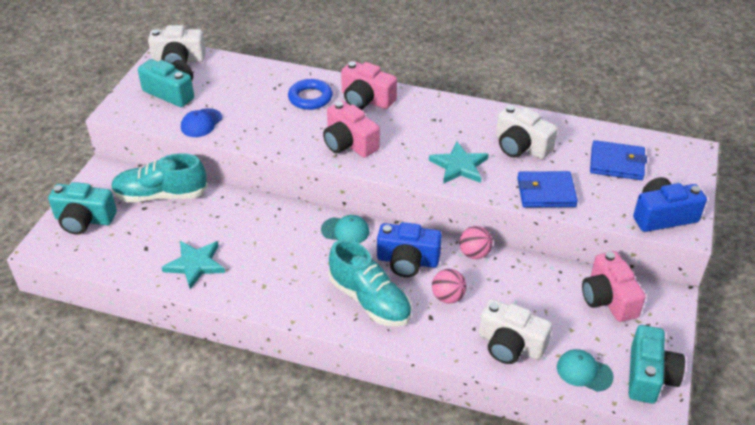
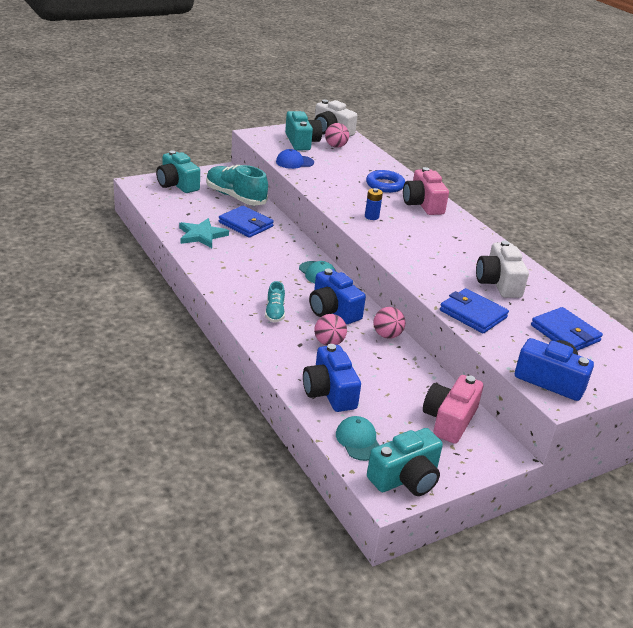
camera: 40 degrees right, 10 degrees down
pink camera [323,101,380,158] -> blue battery [365,188,383,220]
turquoise shoe [328,239,412,327] -> turquoise shoe [265,281,285,322], size x0.52
turquoise star [429,141,489,184] -> none
white camera [479,299,552,364] -> blue camera [303,344,361,412]
none -> blue wallet [219,206,274,238]
none -> pink ball [325,123,349,148]

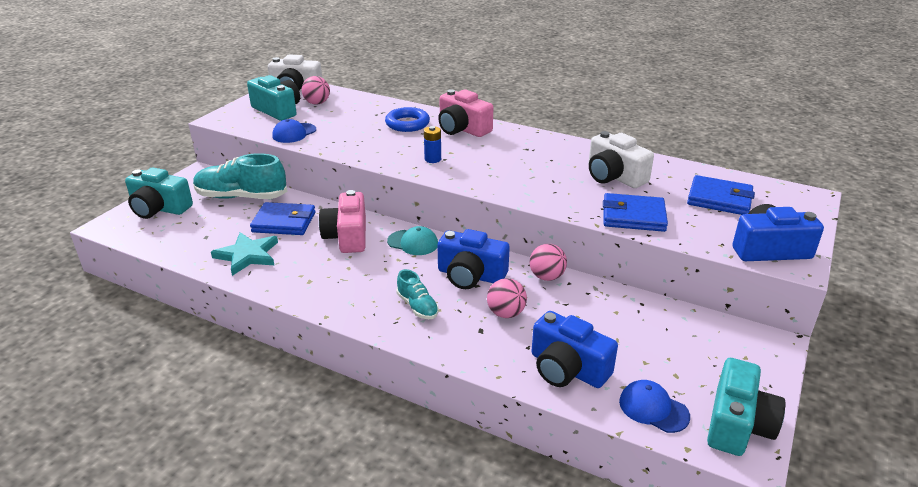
camera: 30 degrees left, 0 degrees up
turquoise cap [336,416,380,461] -> blue cap [619,380,690,433]
pink camera [423,375,483,444] -> pink camera moved to [319,190,366,253]

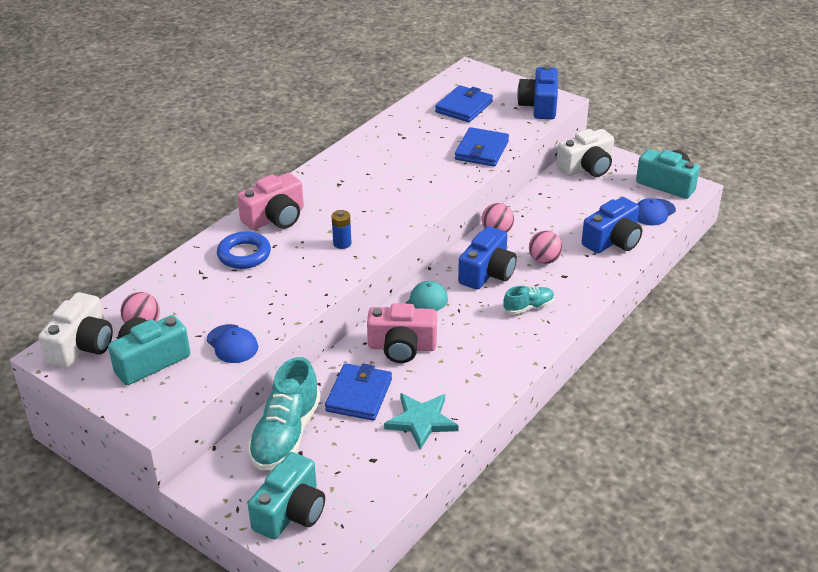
camera: 80 degrees left, 5 degrees up
white camera [588,131,654,188] -> white camera moved to [556,129,614,177]

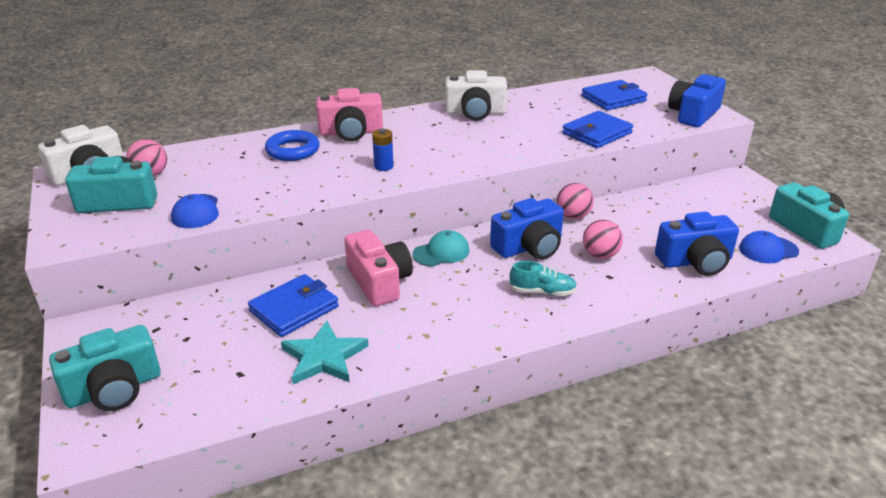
camera: 30 degrees right, 5 degrees down
turquoise shoe [248,357,321,470] -> none
pink camera [367,303,437,363] -> pink camera turned 150 degrees counterclockwise [344,230,413,306]
white camera [556,129,614,177] -> white camera moved to [445,70,507,121]

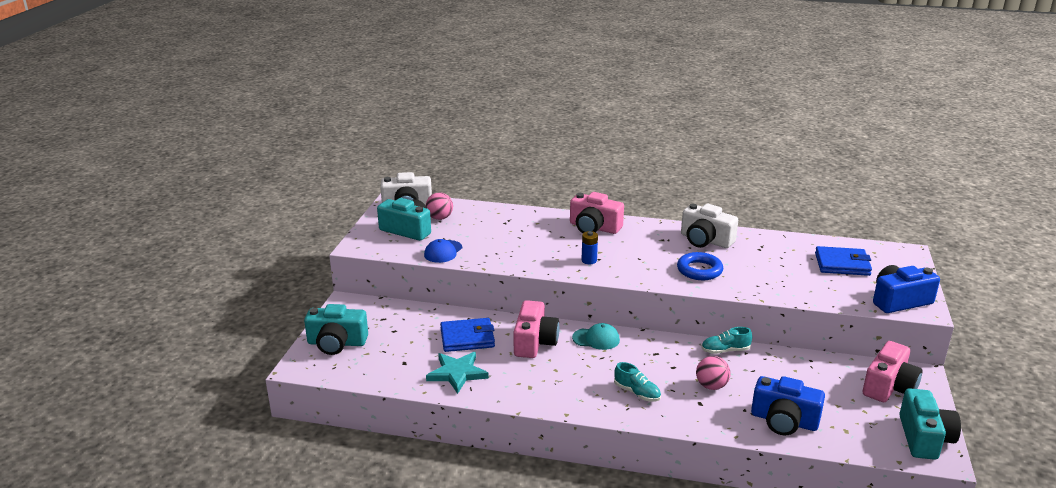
camera: 35 degrees right, 5 degrees down
blue ring [265,130,320,161] -> blue ring moved to [677,252,723,280]
blue camera [490,198,564,260] -> none
pink ball [557,183,594,219] -> turquoise shoe [701,327,752,354]
blue wallet [562,111,633,148] -> none
blue cap [739,231,799,264] -> none
none -> pink camera [863,341,923,402]

